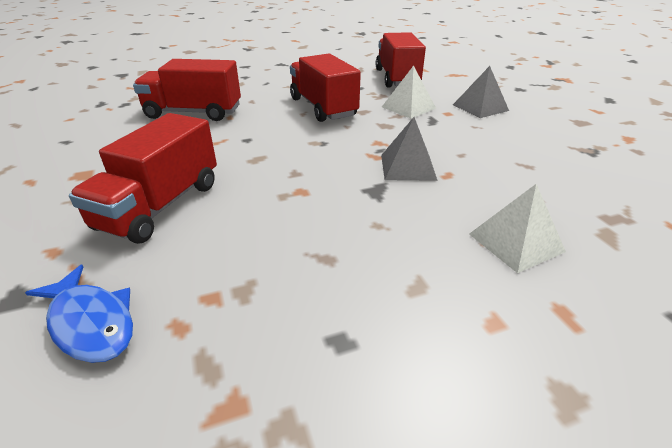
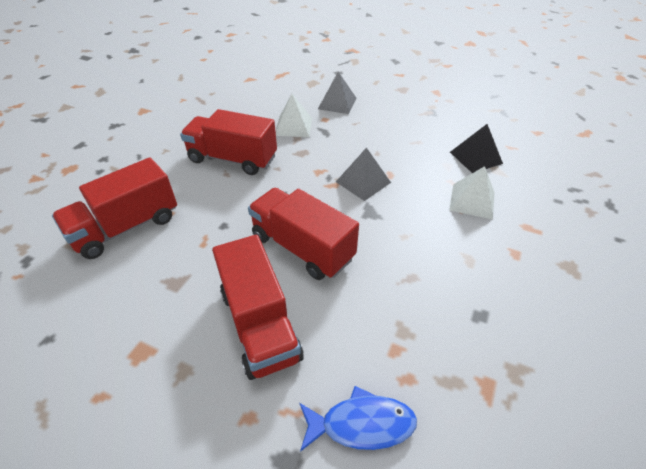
camera: 45 degrees left, 10 degrees up
red truck [376,32,426,88] -> red truck moved to [248,188,359,280]
none -> black pyramid [450,124,503,173]

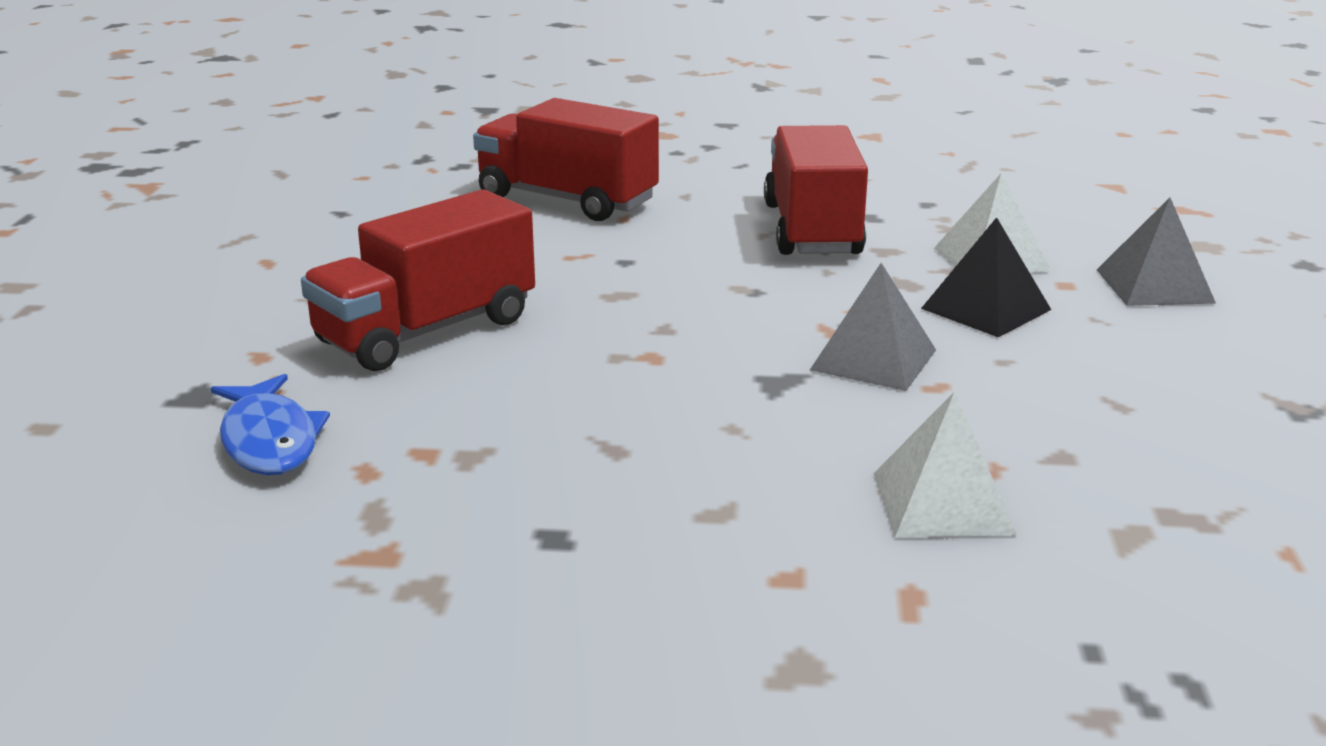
camera: 70 degrees right, 20 degrees down
red truck [248,188,359,280] -> none
black pyramid [450,124,503,173] -> black pyramid moved to [921,217,1051,337]

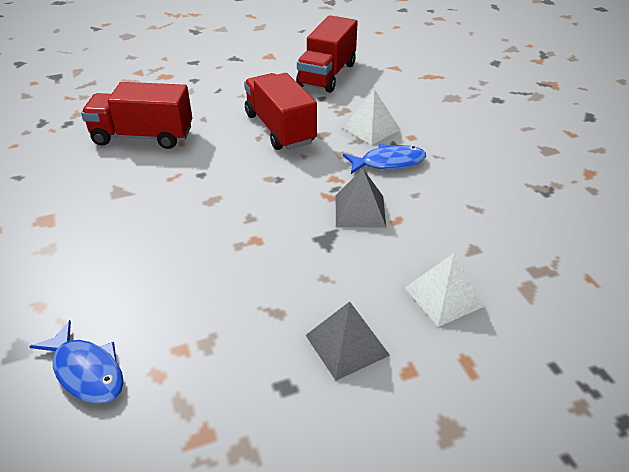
camera: 25 degrees left, 15 degrees up
red truck [301,190,535,371] -> red truck moved to [296,16,358,93]
black pyramid [921,217,1051,337] -> blue fish [343,144,426,174]
grey pyramid [1097,197,1216,306] -> grey pyramid moved to [306,301,390,381]

